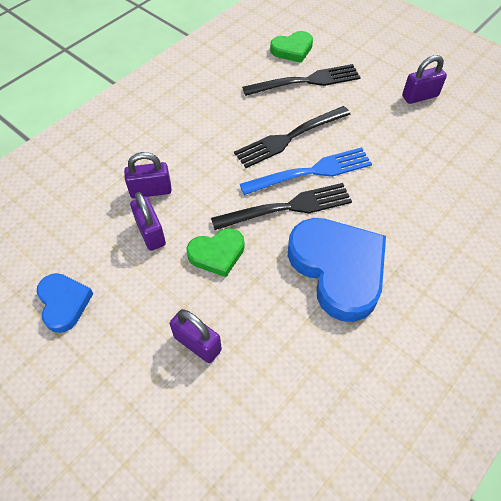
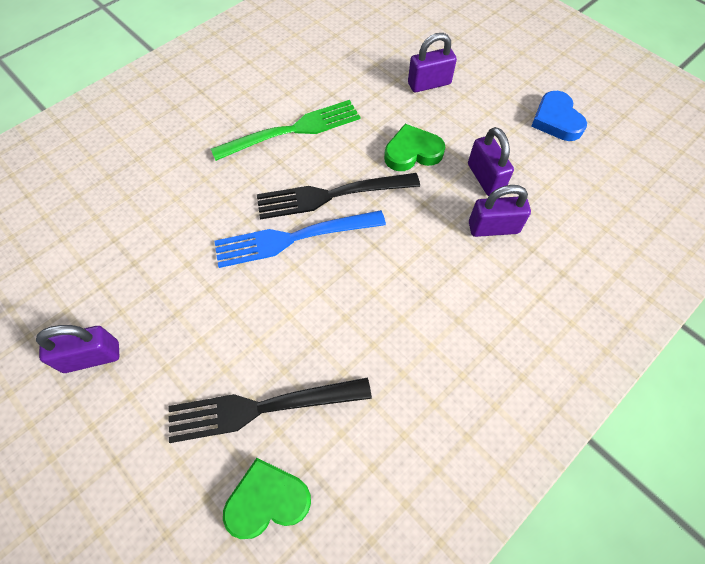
camera: 175 degrees left, 5 degrees up
purple padlock [170,309,222,363] -> purple padlock turned 60 degrees counterclockwise [408,33,457,92]
black fork [234,106,351,168] -> none
blue heart [288,218,386,322] -> green fork [211,100,360,161]

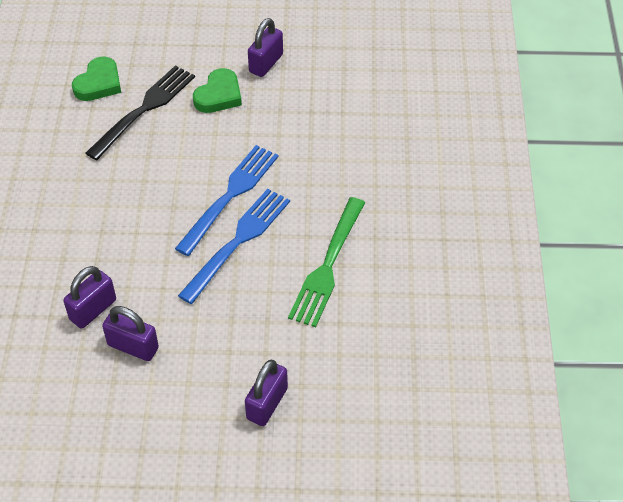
camera: 135 degrees right, 10 degrees down
black fork [257,173,420,220] -> blue fork [178,189,290,304]
green heart [384,124,445,171] -> green heart moved to [193,68,242,113]
blue heart [531,91,587,141] -> none

